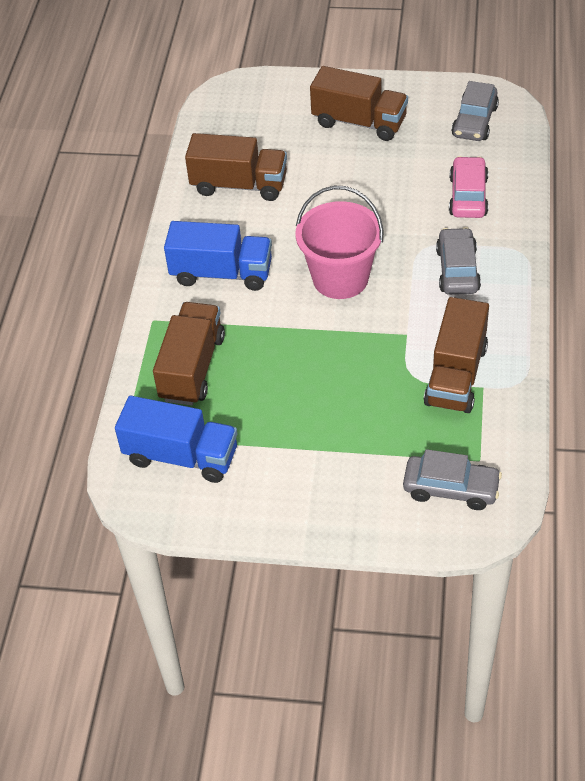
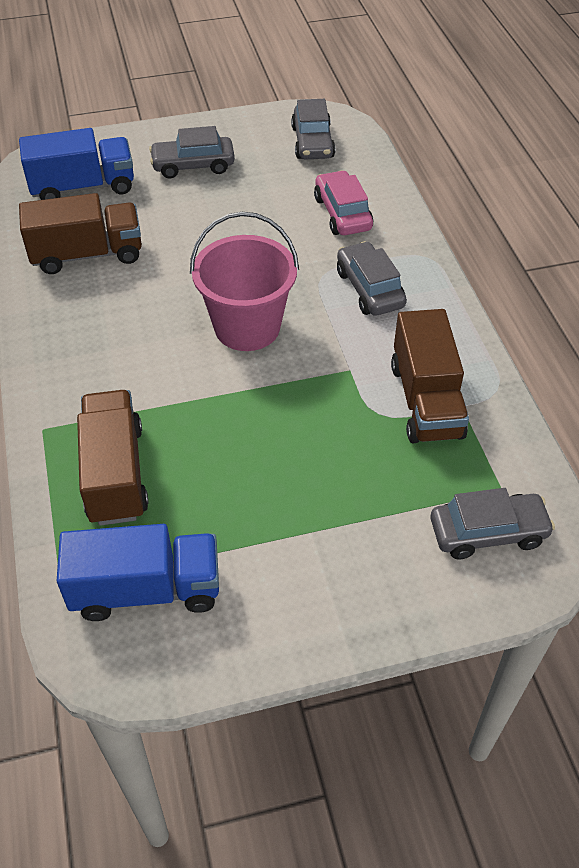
camera: 25 degrees left, 0 degrees up
blue truck [164,221,272,291] -> blue truck moved to [19,128,134,200]
brown truck [310,66,408,141] -> grey car [149,126,235,179]

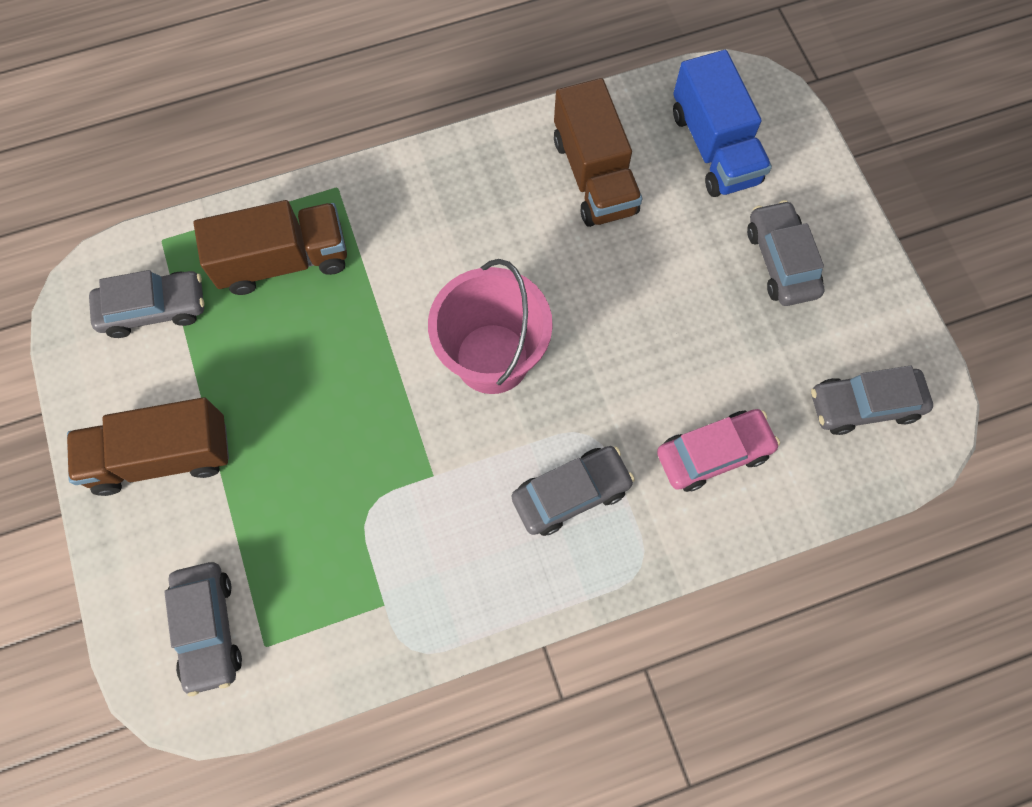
camera: 85 degrees right, 20 degrees up
blue truck [57,524,219,621] -> grey car [89,270,204,338]
brown truck [391,309,469,443] -> brown truck moved to [67,397,229,496]

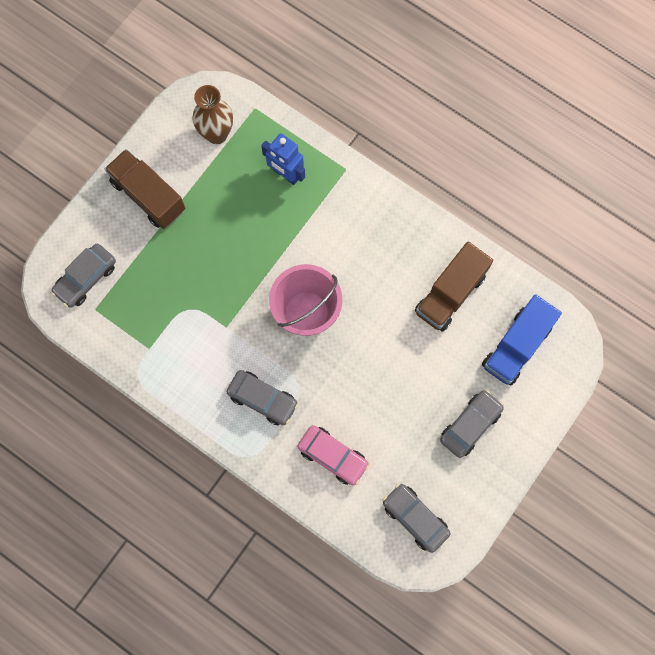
camera: 55 degrees right, 5 degrees up
grey car [89,270,204,338] -> brown vase [192,85,233,144]
brown truck [194,200,347,295] -> blue robot [261,133,305,185]

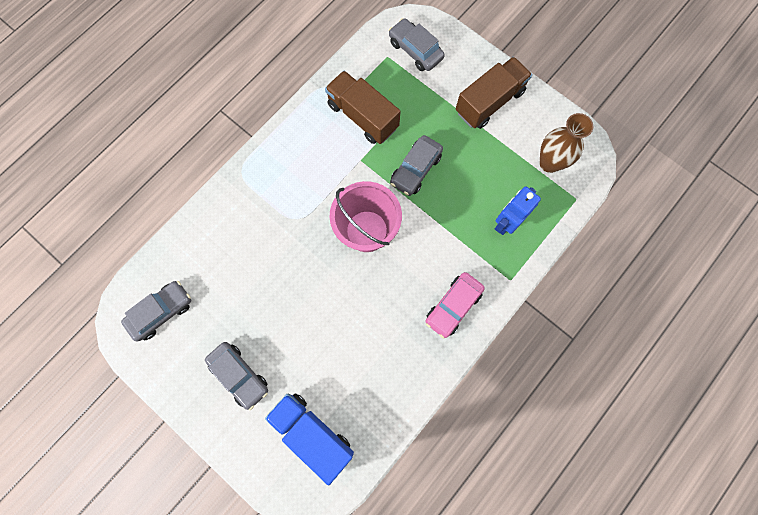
camera: 95 degrees right, 0 degrees up
grey car [226,370,298,425] -> grey car moved to [390,135,443,196]
pink car [298,425,369,485] -> pink car moved to [426,272,485,339]
brown truck [415,242,493,332] -> brown truck moved to [325,71,401,144]

